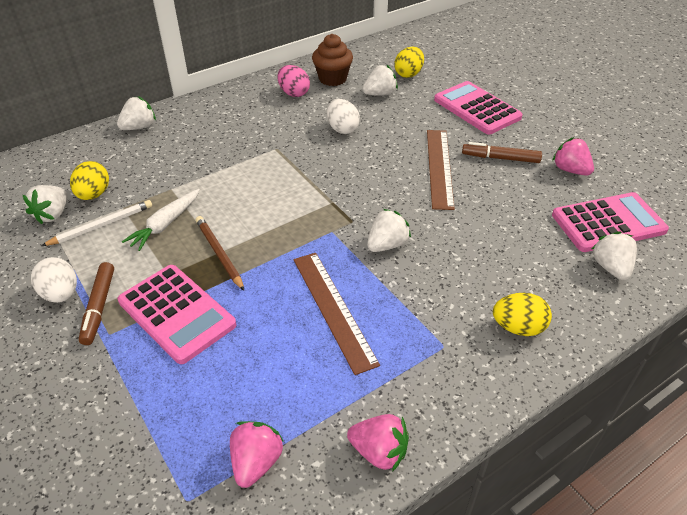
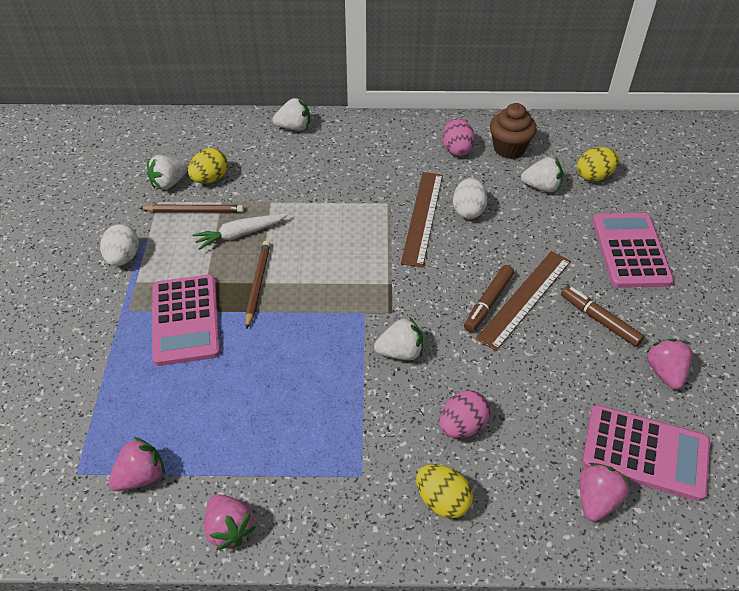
camera: 35 degrees right, 5 degrees up
white pencil [41,200,152,246] -> brown pencil [139,205,244,213]
brown marker [79,262,114,345] -> brown marker moved to [464,265,514,332]
brown ruler [294,253,380,375] -> brown ruler moved to [401,172,443,268]
white strawberry [592,231,637,280] -> pink strawberry [580,463,630,522]
none -> pink egg [440,390,490,438]

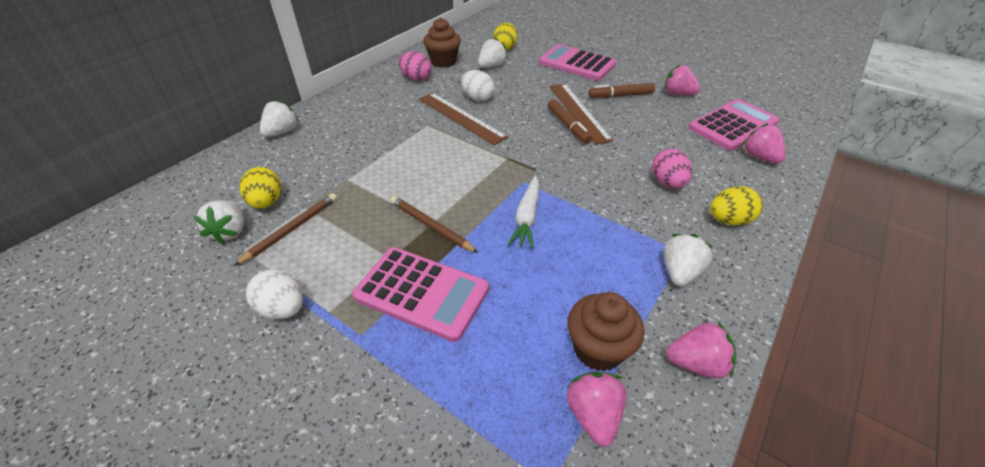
camera: 55 degrees left, 5 degrees down
white carrot [192,214,288,250] -> white carrot moved to [508,176,539,248]
white strawberry [374,317,423,360] -> white strawberry moved to [664,234,713,286]
none -> brown cupcake [568,292,644,371]

